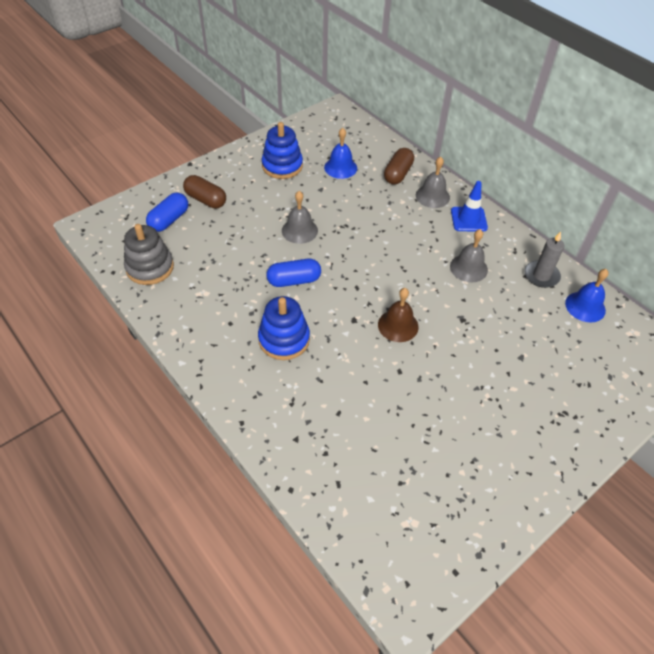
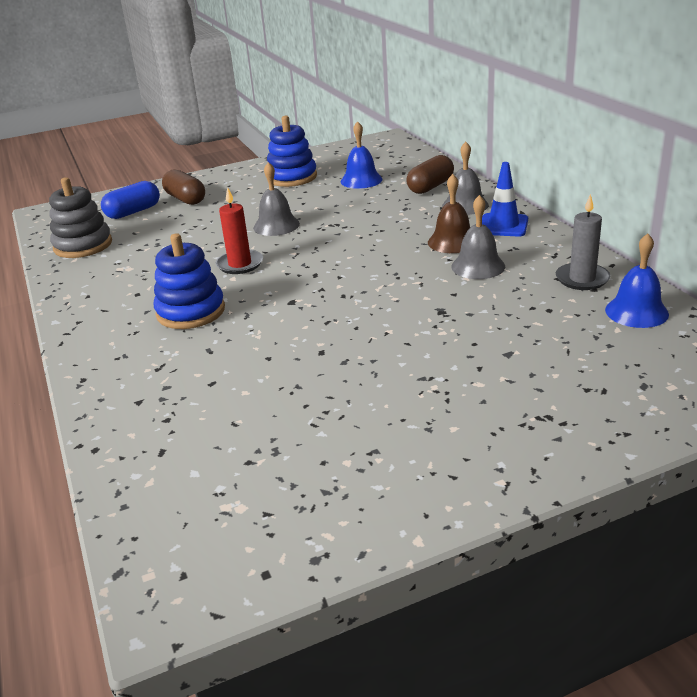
camera: 20 degrees right, 20 degrees down
blue capsule [267,259,321,287] -> red candle [215,187,263,274]
brown bell [378,288,419,342] -> brown bell moved to [428,174,470,253]

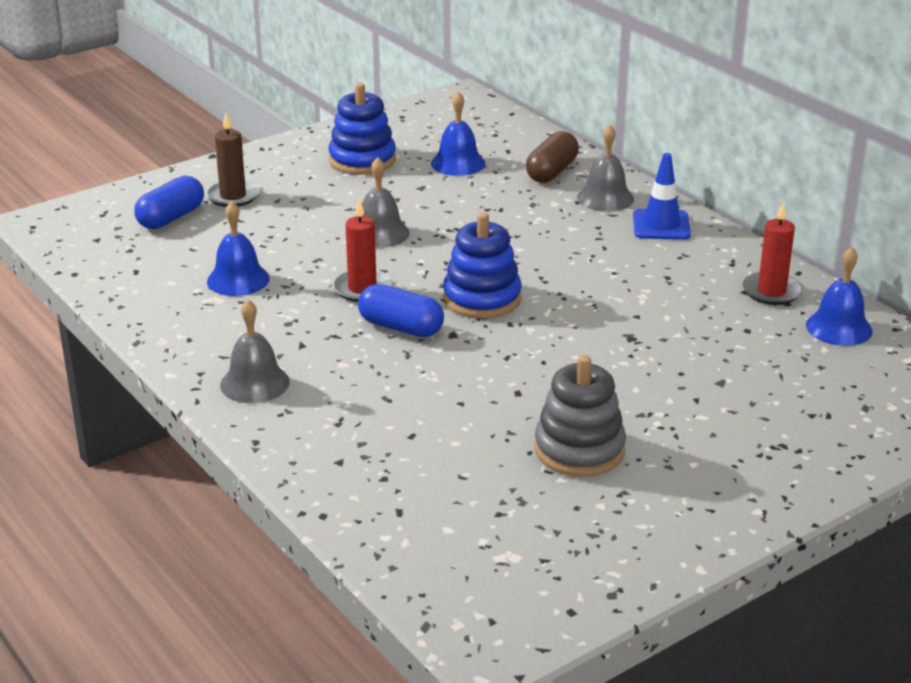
camera: 15 degrees left, 0 degrees up
grey stacking toy [49,177,112,258] -> grey stacking toy moved to [534,355,626,477]
blue stacking toy [154,233,225,329] -> blue stacking toy moved to [443,212,522,319]
brown capsule [162,169,205,205] -> brown candle [206,113,260,207]
brown bell [428,174,470,253] -> none
grey bell [451,195,505,279] -> grey bell moved to [220,300,290,403]
grey candle [556,194,610,290] -> red candle [742,202,803,305]
none -> blue bell [207,201,269,296]
none -> blue capsule [358,284,444,337]

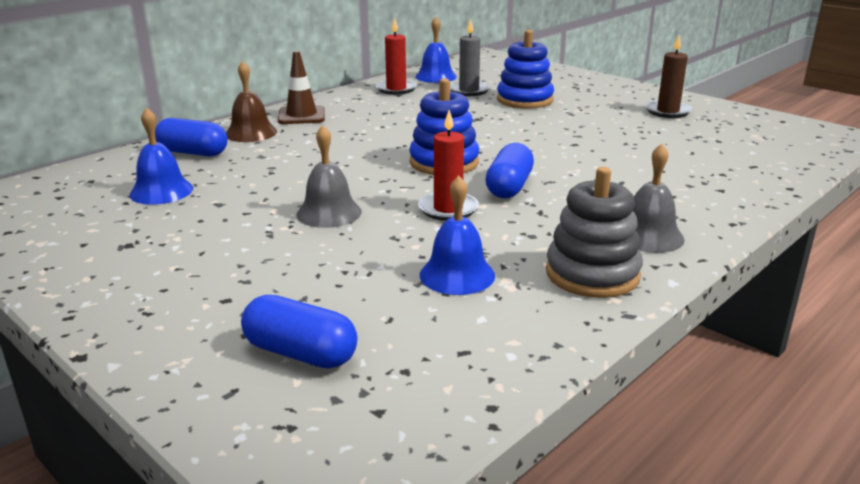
camera: 100 degrees left, 5 degrees down
brown candle [206,113,260,207] -> brown candle moved to [646,35,692,118]
blue stacking toy [329,83,396,175] -> blue stacking toy moved to [497,30,554,109]
brown capsule [526,131,579,183] -> blue capsule [155,118,228,156]
grey stacking toy [534,355,626,477] -> grey stacking toy moved to [546,167,643,298]
grey bell [577,124,634,212] -> brown bell [226,61,277,142]
blue traffic cone [633,153,691,240] -> brown traffic cone [278,51,325,124]
none -> grey candle [450,19,490,96]

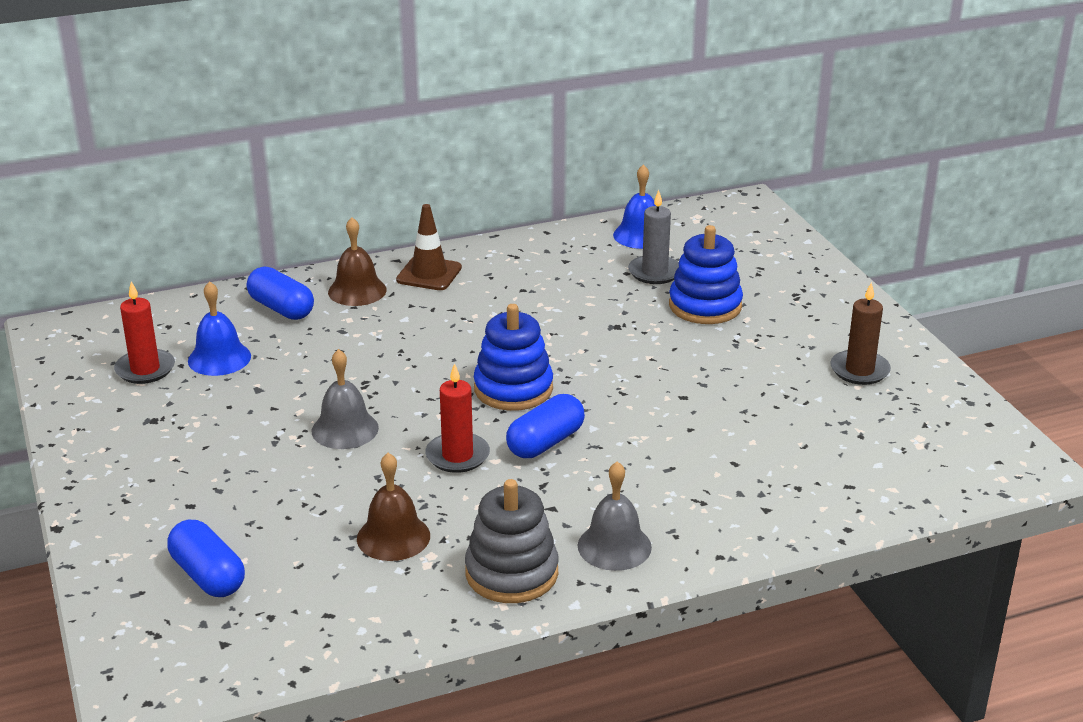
camera: 25 degrees right, 5 degrees up
red candle [376,18,417,95] -> red candle moved to [114,281,175,384]
blue bell [420,176,495,295] -> brown bell [357,453,430,561]

